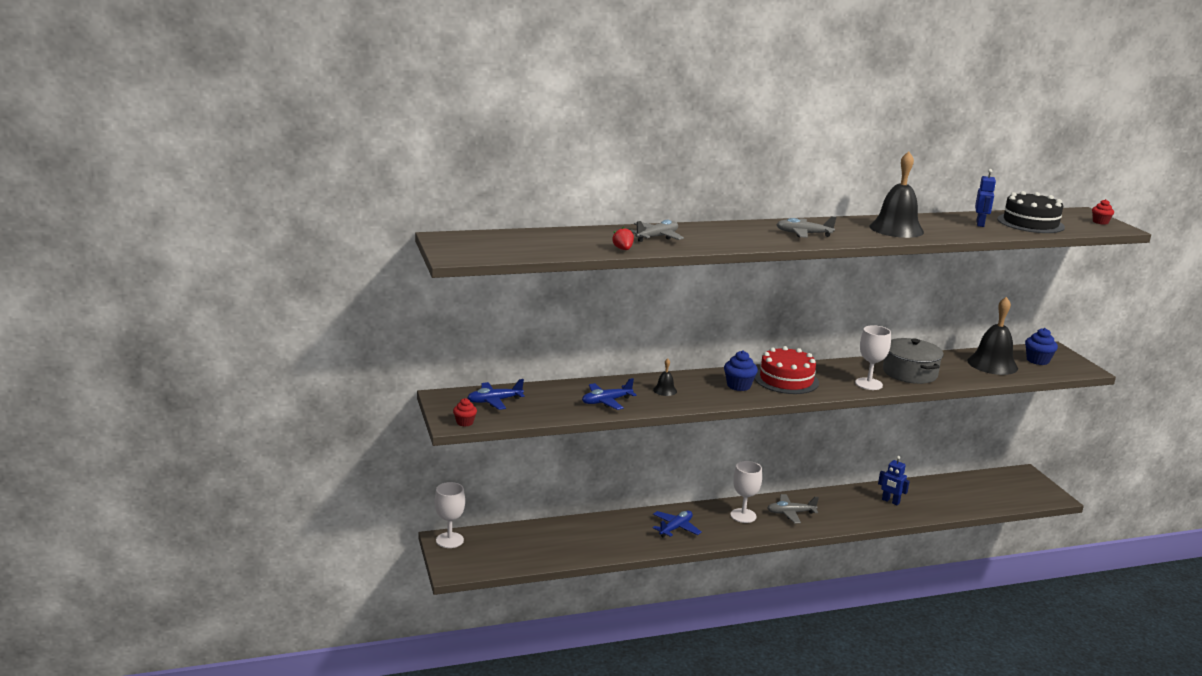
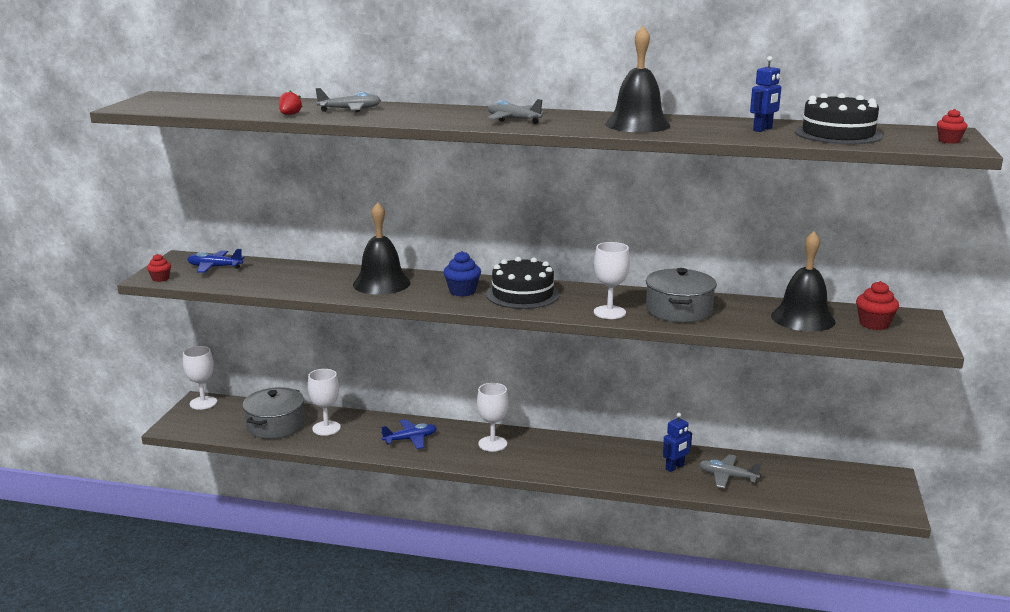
camera: 30 degrees right, 0 degrees up
blue plane [582,378,636,410] -> none
black bell [653,358,677,396] -> black bell [353,202,411,295], size x2.23
red cake [754,346,819,394] -> black cake [486,257,560,309]
grey plane [767,494,819,523] -> grey plane moved to [699,454,761,488]
blue robot [878,456,910,505] -> blue robot turned 105 degrees counterclockwise [663,413,692,472]
blue cupcake [1025,328,1058,365] -> red cupcake [856,281,899,330]
none -> grey pot [242,387,305,439]
none -> white goblet [308,369,341,436]

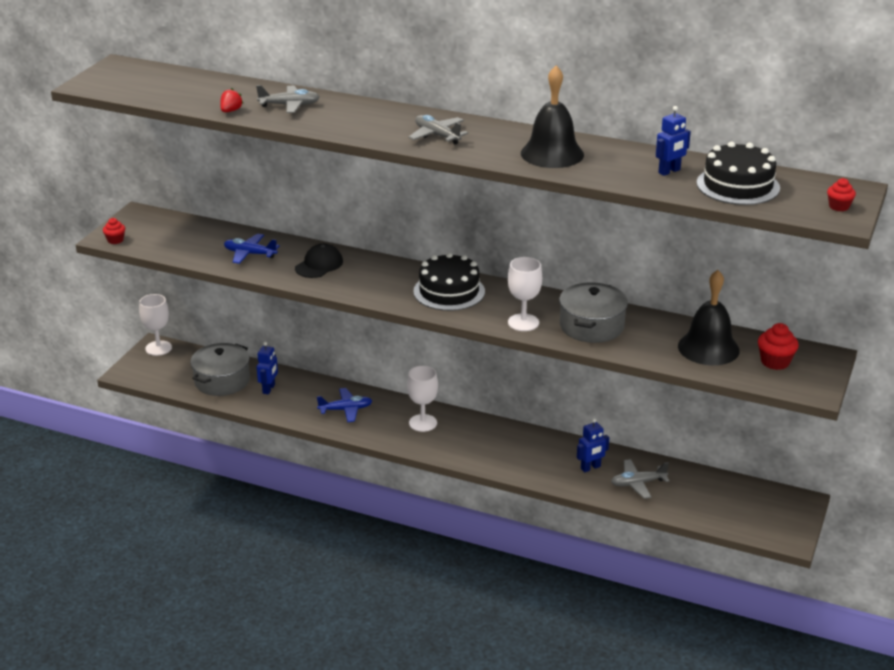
camera: 10 degrees right, 10 degrees up
blue plane [187,249,245,273] -> blue plane moved to [224,234,280,264]
white goblet [308,369,341,436] -> blue robot [257,342,278,395]
black bell [353,202,411,295] -> black cap [295,244,343,278]
blue cupcake [443,251,481,297] -> none
grey plane [699,454,761,488] -> grey plane turned 45 degrees counterclockwise [611,459,670,499]

